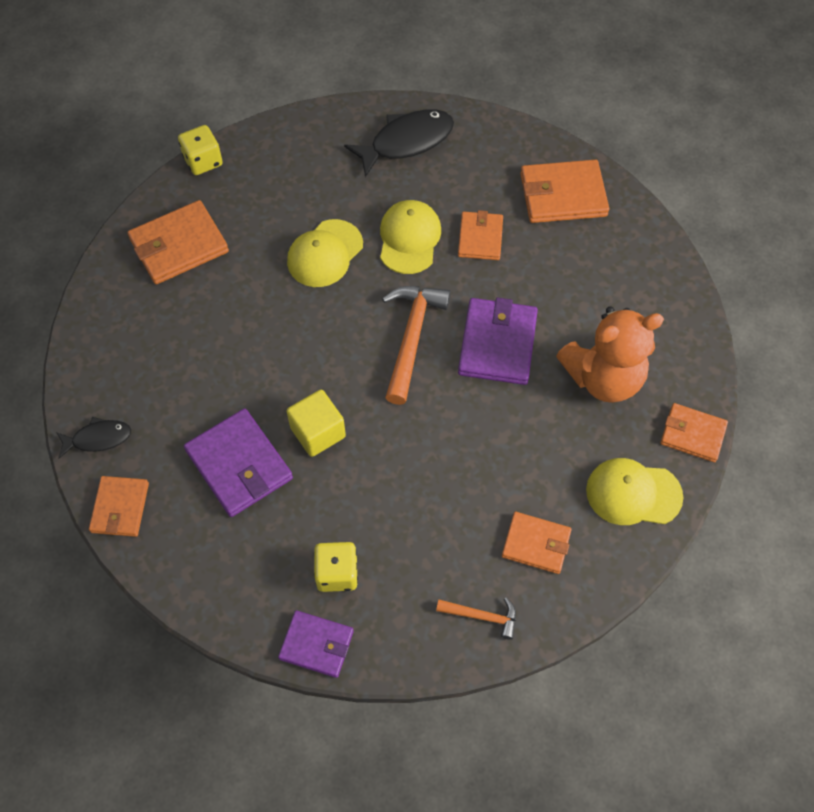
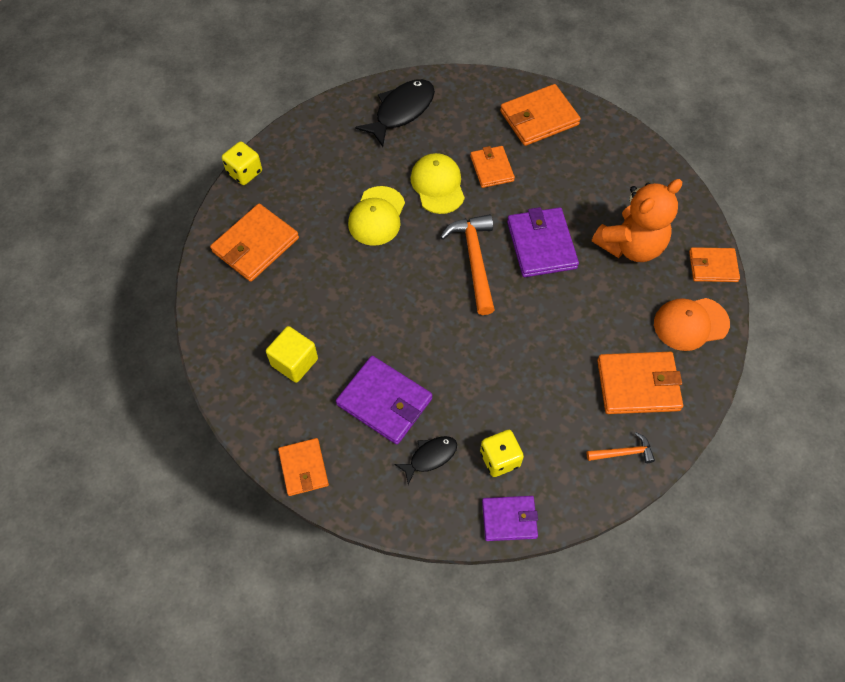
camera: 20 degrees left, 0 degrees up
black fish [56,417,131,458] -> black fish moved to [394,436,457,485]
yellow cube [286,390,346,457] -> yellow cube moved to [266,326,318,383]
orange wallet [502,512,572,574] -> orange wallet [597,352,683,414], size x1.57
yellow cap [586,458,683,525] -> orange cap [654,298,730,351]

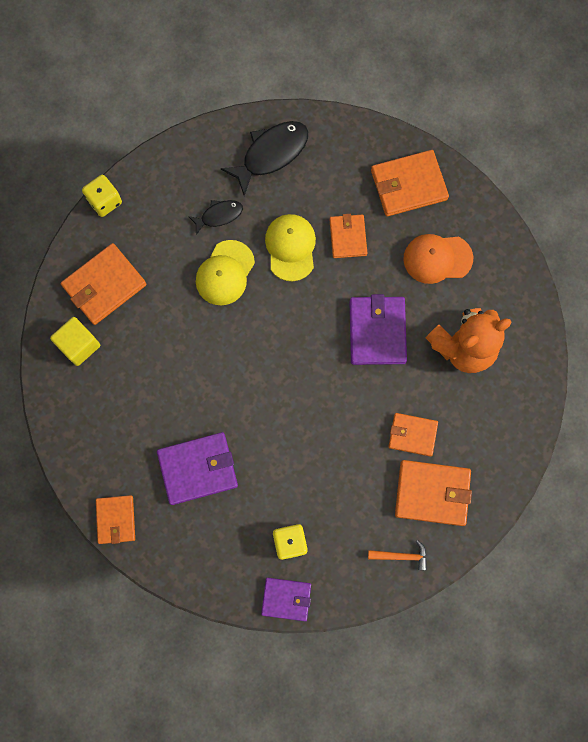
camera: 10 degrees right, 15 degrees up
yellow cube [266,326,318,383] -> yellow cube moved to [50,317,100,366]
purple wallet [336,356,432,445] -> purple wallet turned 60 degrees counterclockwise [157,432,238,505]
black fish [394,436,457,485] -> black fish moved to [188,200,243,235]
orange hammer [440,214,495,315] -> none
orange cap [654,298,730,351] -> orange cap moved to [403,234,473,284]
orange wallet [689,247,740,282] -> orange wallet moved to [388,413,438,457]

